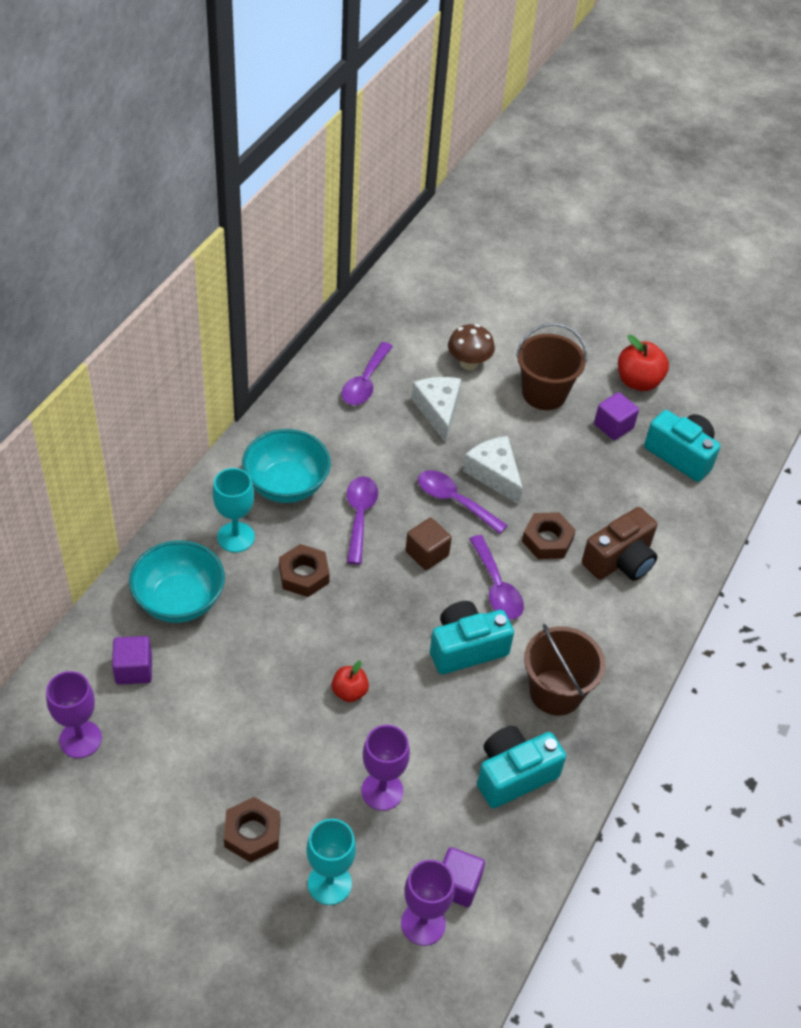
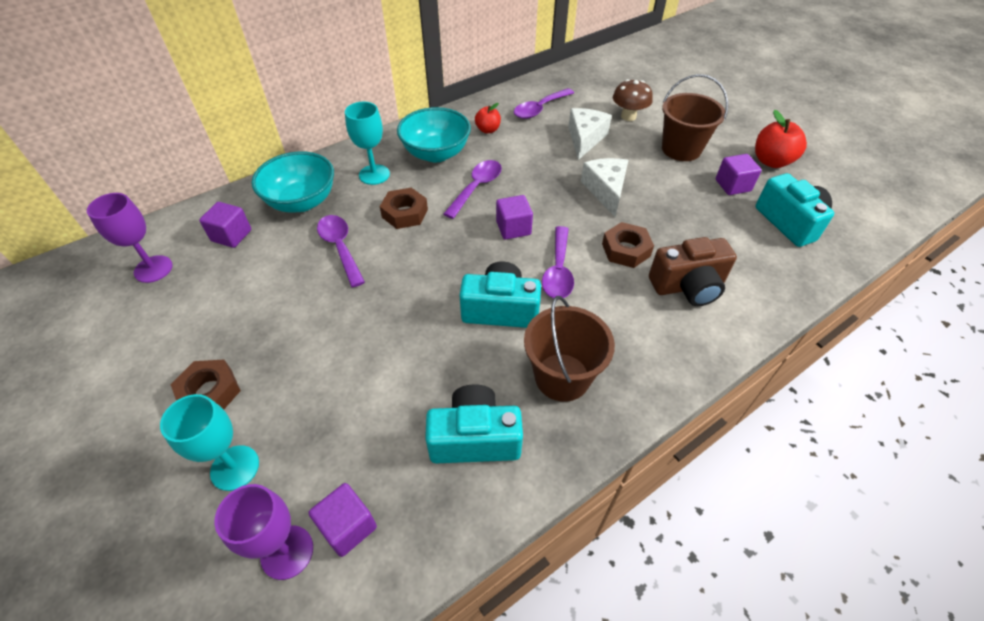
camera: 30 degrees right, 0 degrees up
red apple [331,661,369,702] -> red apple moved to [475,103,501,133]
purple goblet [361,725,410,811] -> none
brown cube [406,518,452,570] -> purple cube [496,195,533,240]
purple spoon [418,470,508,534] -> purple spoon moved to [317,215,365,287]

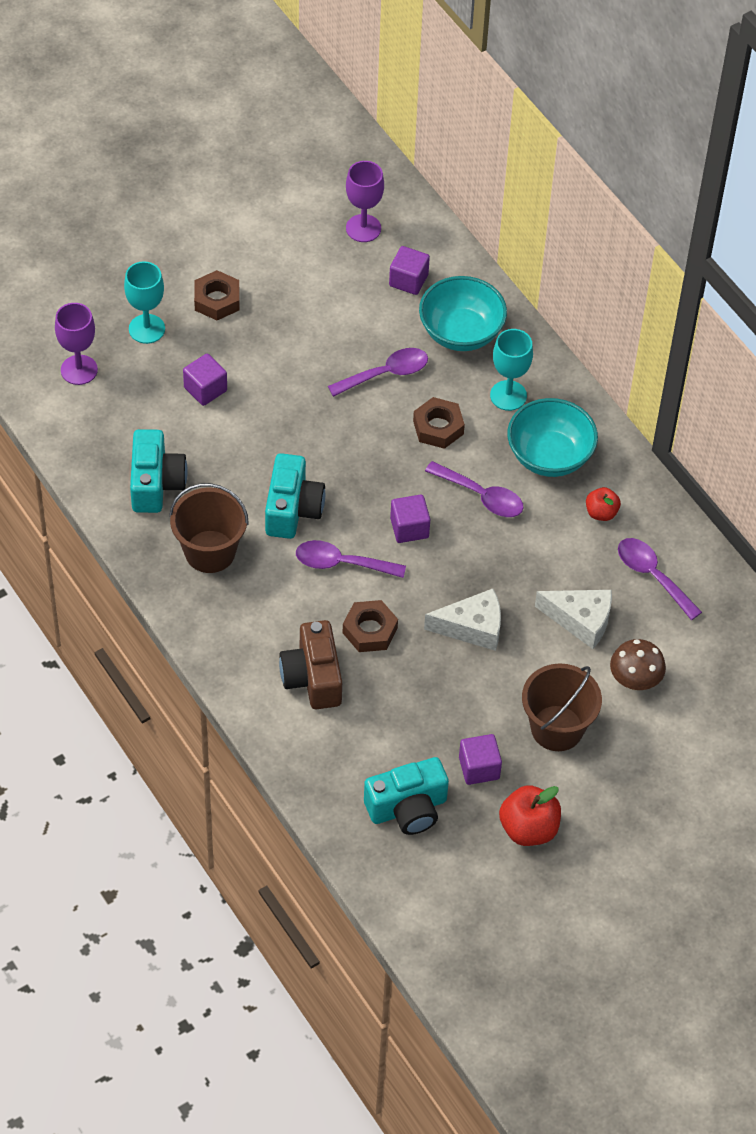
camera: 90 degrees right, 5 degrees up
purple cube [309,483,377,557] -> purple cube moved to [183,354,227,406]

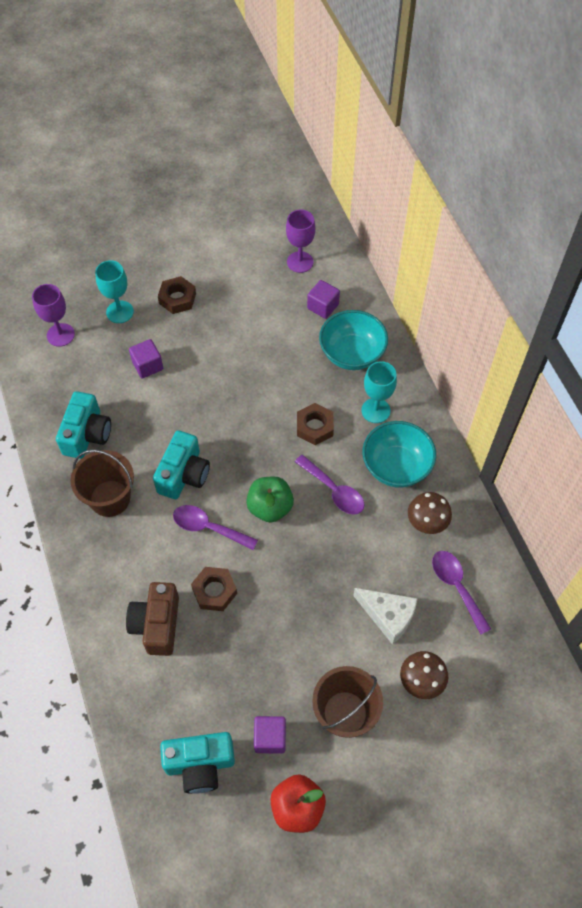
camera: 15 degrees right, 5 degrees up
purple spoon [328,348,428,397] -> none
purple cube [390,495,430,543] -> green apple [246,476,294,522]
white cheese [424,589,501,651] -> none
red apple [586,487,621,521] -> brown mushroom [408,492,452,534]

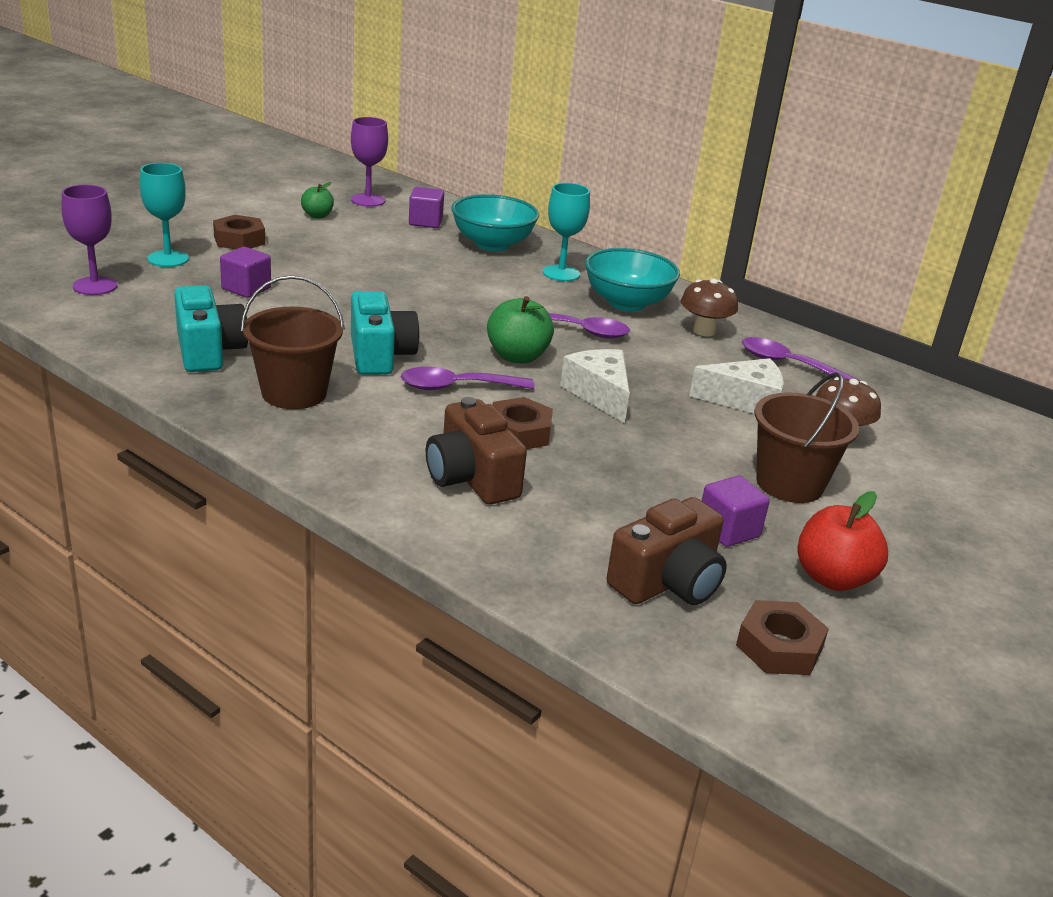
camera: 35 degrees left, 30 degrees down
turquoise camera [160,732,235,794] -> brown camera [607,497,727,605]
brown nut [297,403,334,445] -> brown nut moved to [736,600,829,675]
none -> green apple [301,182,334,218]
none -> white cheese [560,349,630,423]

